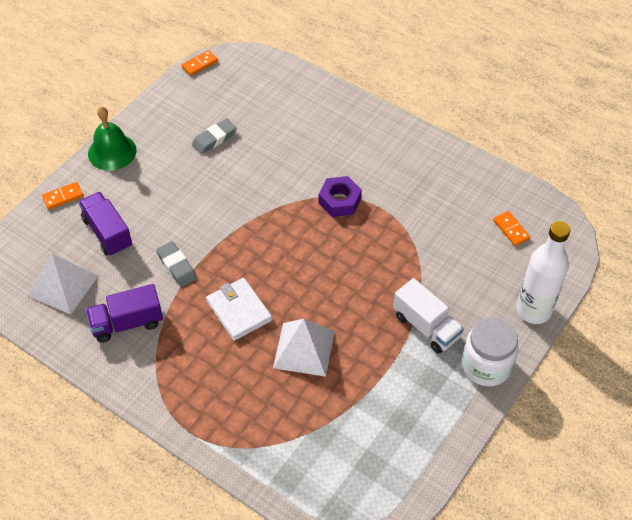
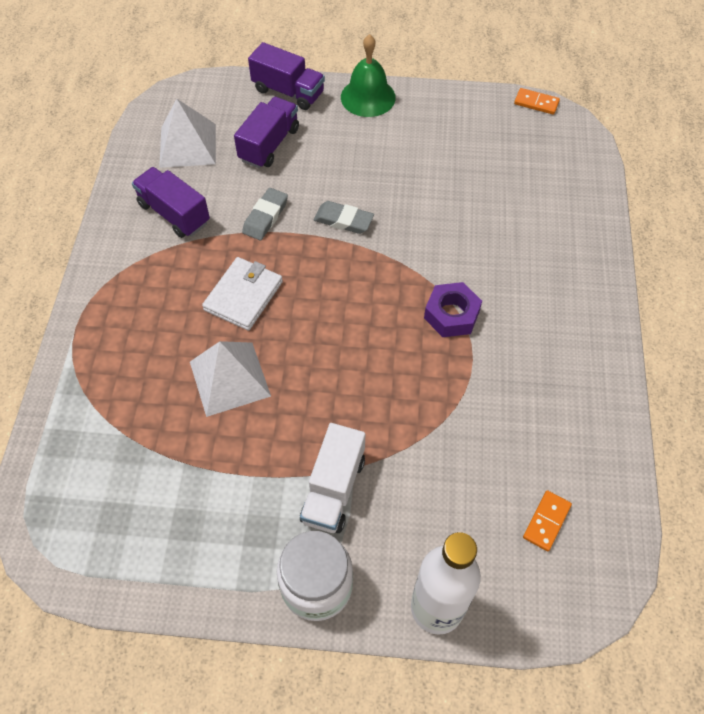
camera: 60 degrees right, 5 degrees up
orange domino [42,182,83,209] -> purple truck [248,42,325,110]
grey eraser [192,118,237,154] -> grey eraser moved to [314,201,374,234]

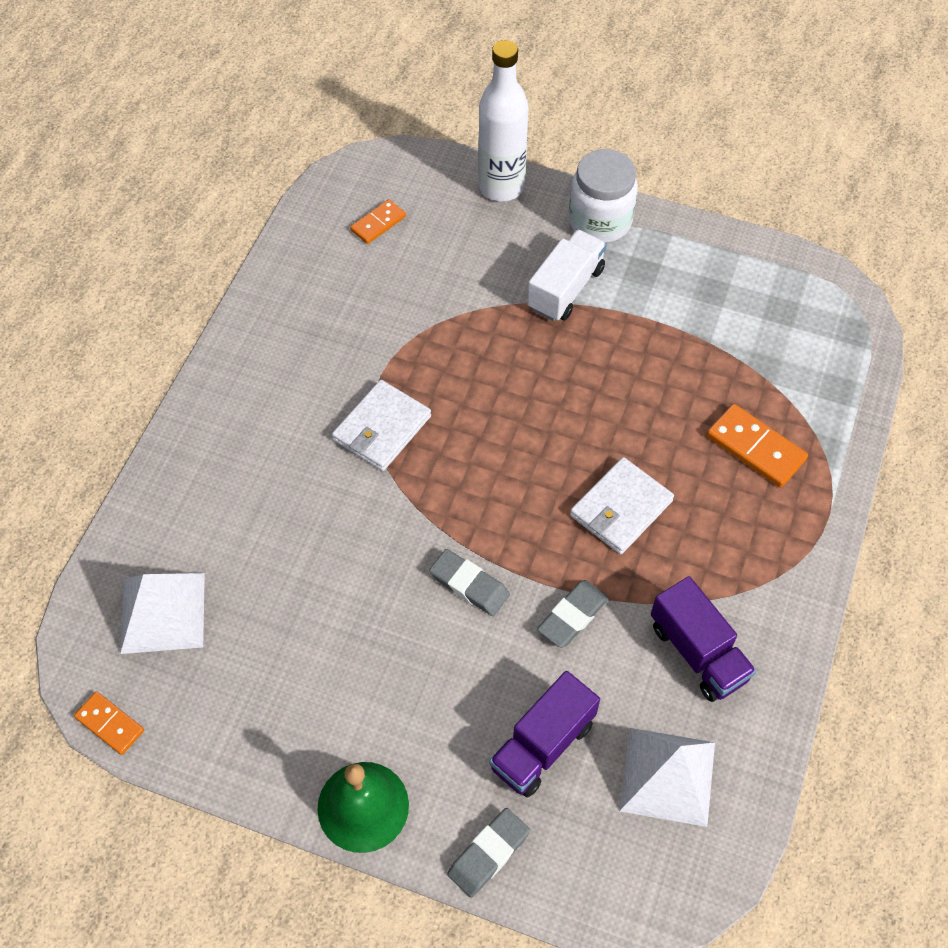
camera: 165 degrees left, 0 degrees up
white pyramid [190,341,271,417] -> white pyramid moved to [120,573,205,654]
purple truck [248,42,325,110] -> grey eraser [447,808,530,897]
purple nut [424,282,482,337] -> white wallet [332,380,431,471]
none -> orange domino [706,404,808,488]

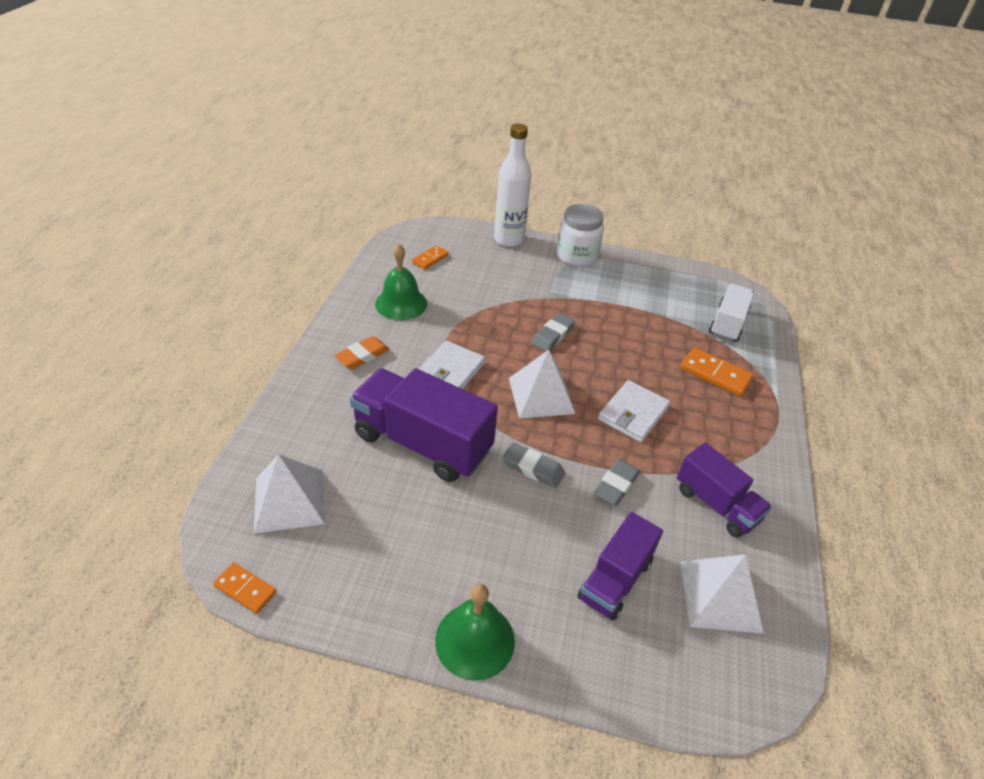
camera: 10 degrees left, 15 degrees down
grey eraser [447,808,530,897] -> grey eraser moved to [532,313,575,351]
white truck [527,229,607,322] -> white truck moved to [709,284,754,342]
none -> orange eraser [334,336,390,369]
none -> purple truck [350,368,498,482]
none -> green bell [375,244,427,320]
none -> white pyramid [509,350,575,419]

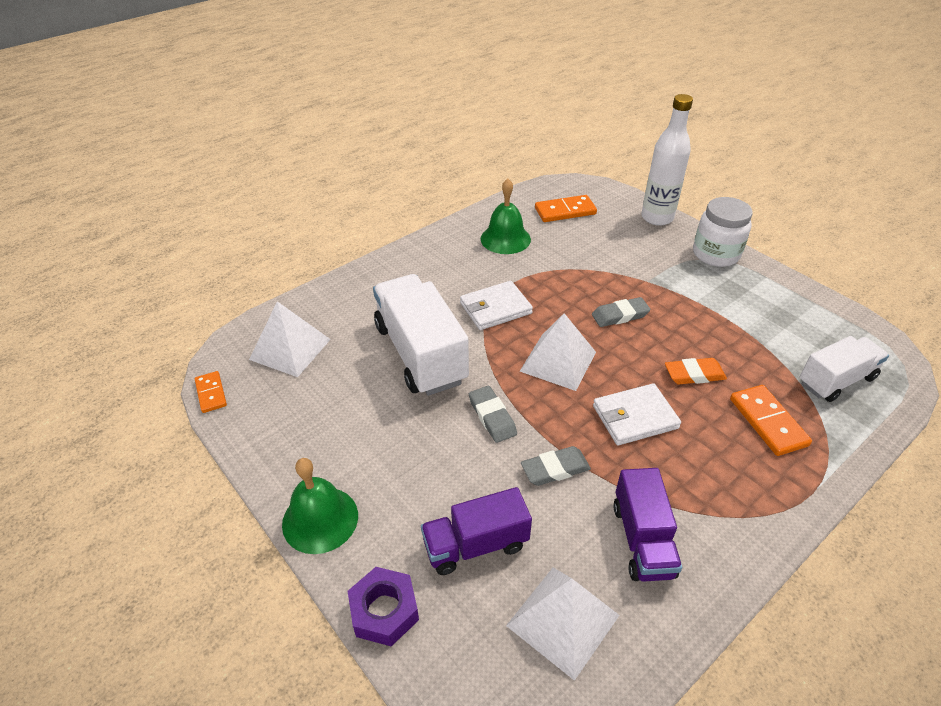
camera: 40 degrees right, 0 degrees up
orange eraser [334,336,390,369] -> orange eraser moved to [665,358,727,385]
purple truck [350,368,498,482] -> white truck [373,274,469,396]
orange domino [412,245,449,270] -> orange domino [535,195,597,222], size x1.57
none -> purple nut [348,567,419,646]

